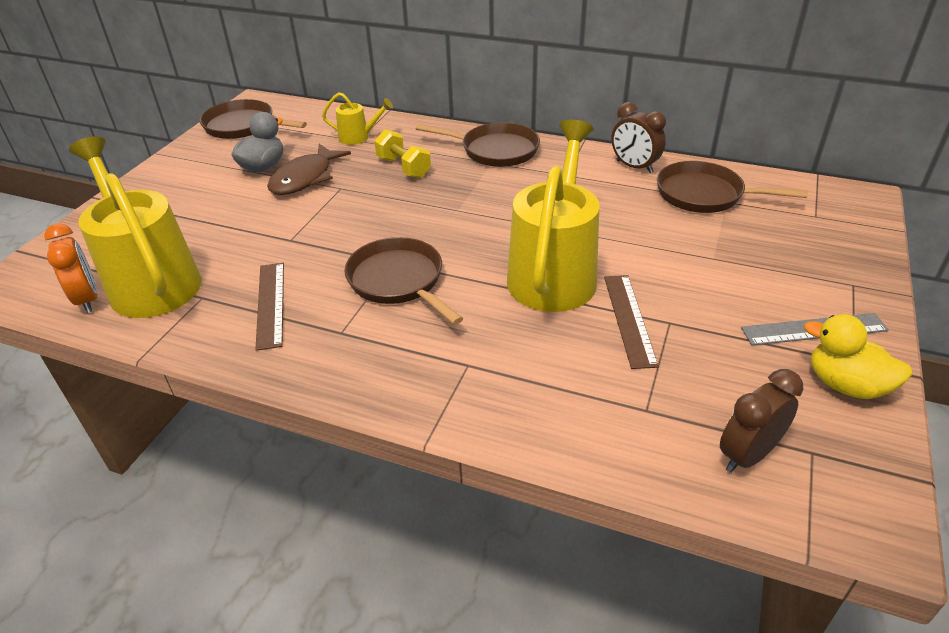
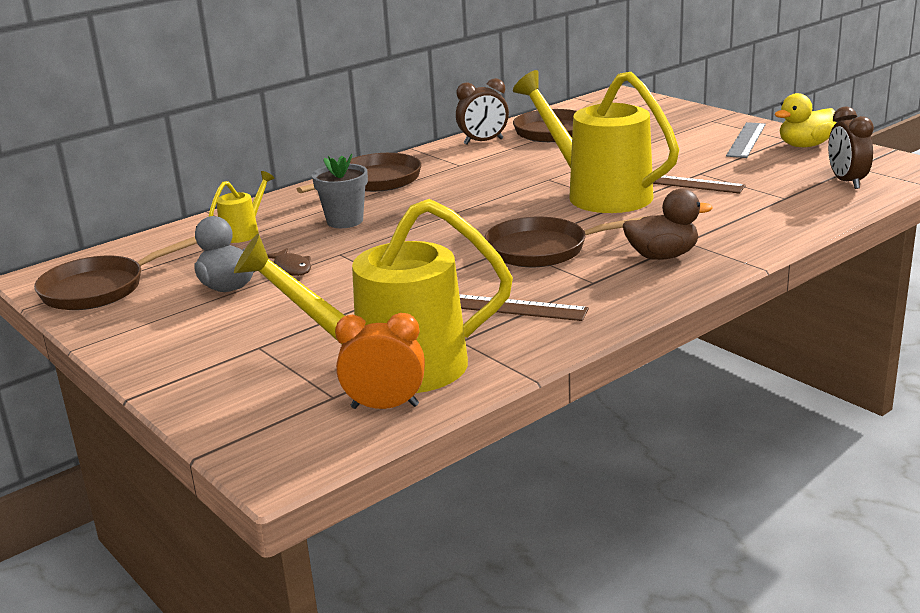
camera: 60 degrees left, 15 degrees down
brown fish [267,144,351,195] -> brown fish [267,248,311,276], size x0.56
yellow dumbbell [374,129,431,178] -> grey flower pot [312,154,368,228]
none -> brown duck [623,189,713,260]

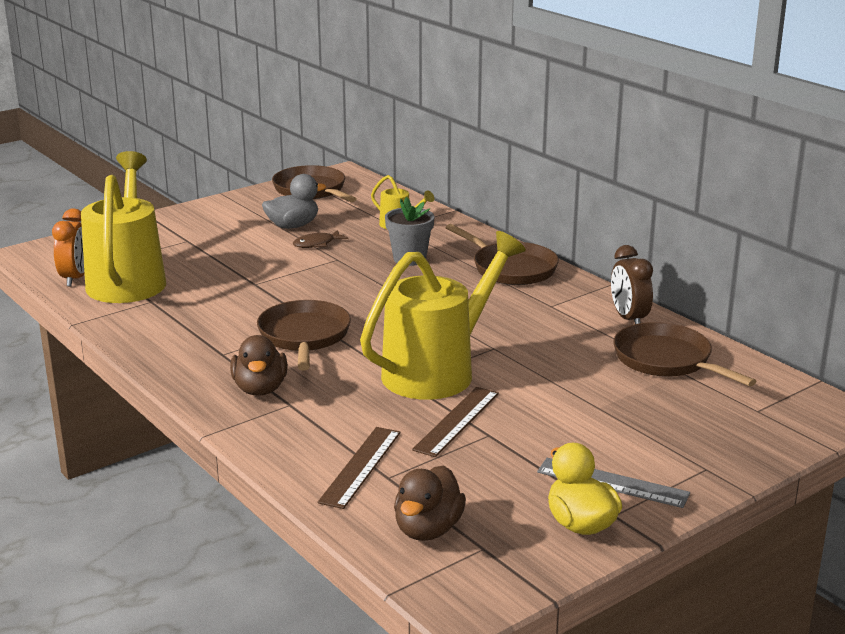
camera: 90 degrees right, 0 degrees up
brown ruler [459,294,589,321] -> brown ruler moved to [318,427,401,509]
brown clock [828,106,874,189] -> brown duck [394,466,466,541]

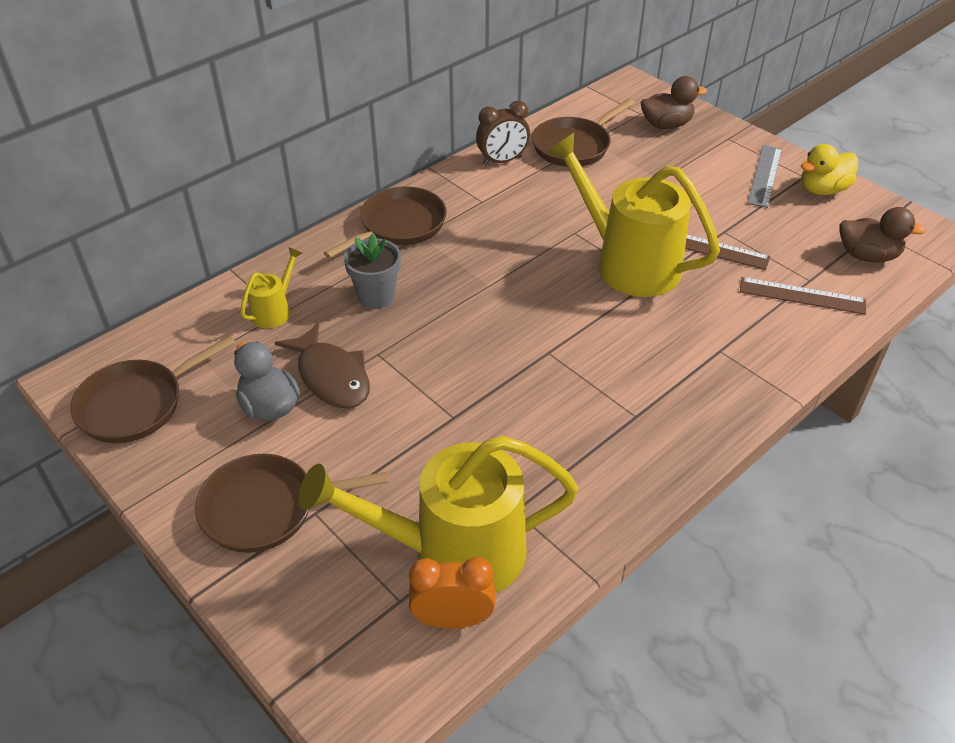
camera: 95 degrees left, 20 degrees up
brown duck [230,335,288,396] -> brown duck moved to [641,76,707,129]
brown pan [257,300,351,371] -> brown pan moved to [195,454,389,553]
brown fish [293,230,348,248] -> brown fish [275,322,370,408], size x1.80

